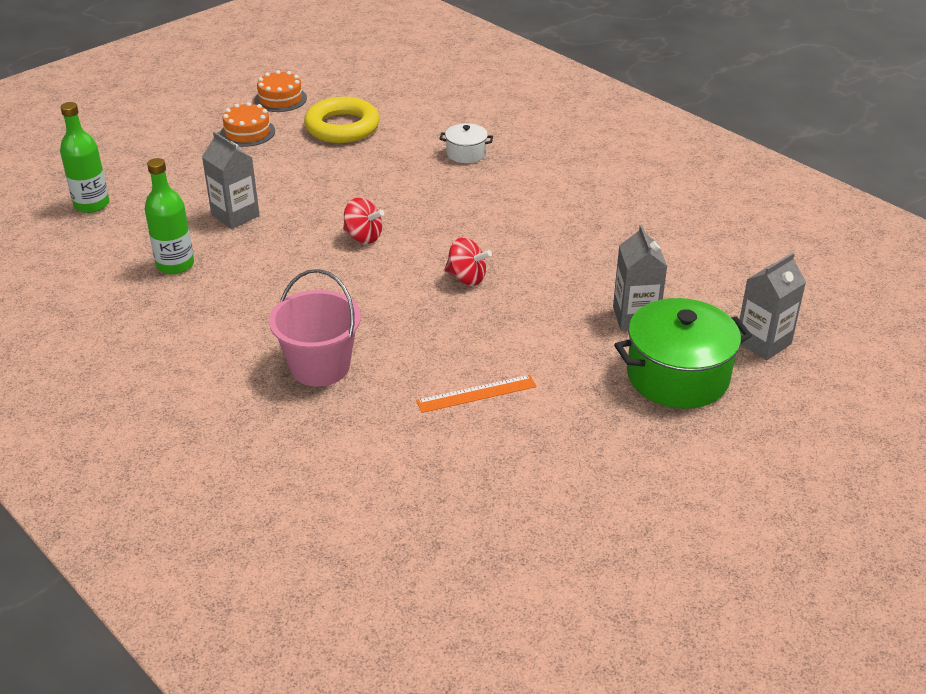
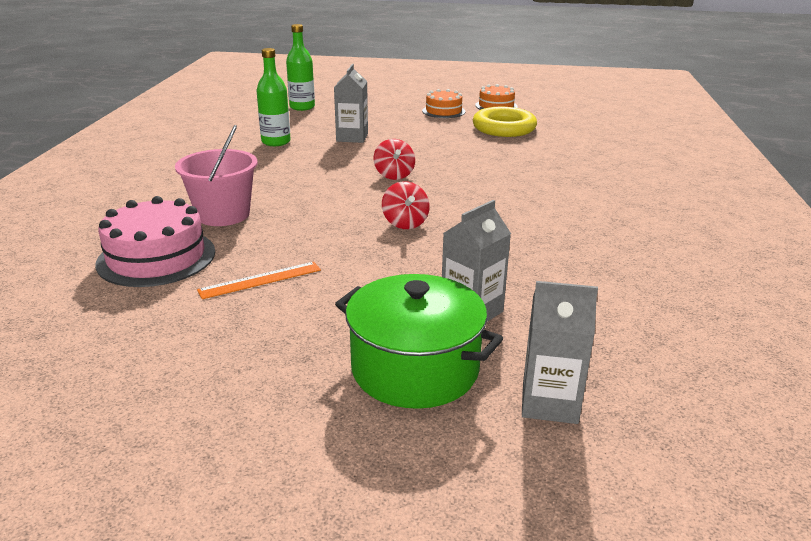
camera: 50 degrees right, 10 degrees down
orange ruler [416,375,537,413] -> orange ruler turned 60 degrees counterclockwise [197,262,321,299]
white pot [440,123,493,163] -> none
none -> pink cake [95,196,215,287]

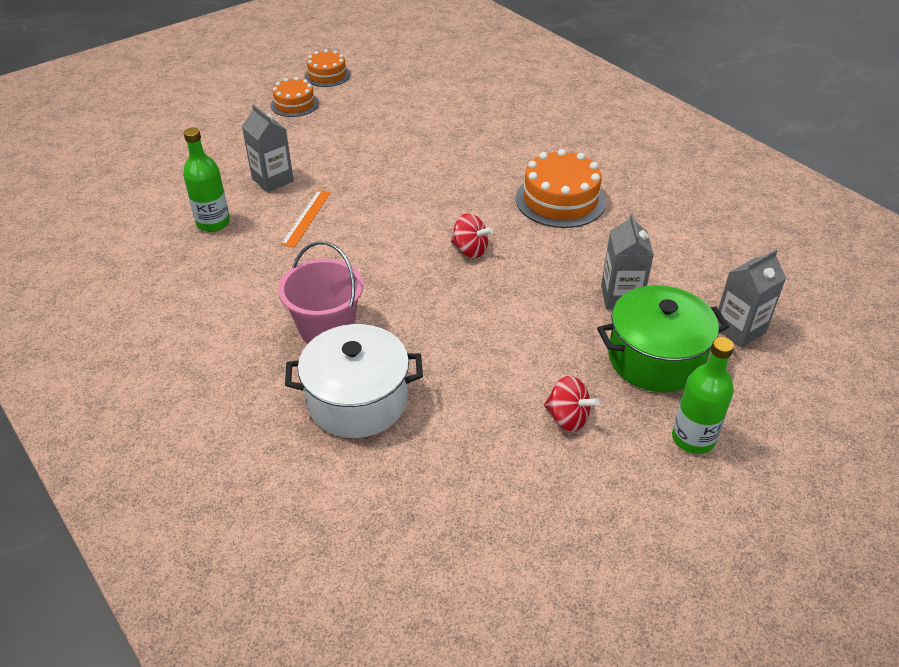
camera: 45 degrees left, 15 degrees up
pink cake [95,196,215,287] -> white pot [285,324,423,438]
orange ruler [197,262,321,299] -> orange ruler moved to [281,190,331,248]
green bottle [286,24,315,111] -> green bottle moved to [672,337,734,454]
red spinning top [374,139,415,180] -> red spinning top moved to [544,376,599,432]
yellow ring [473,107,537,137] -> none
none -> orange cake [516,149,606,228]

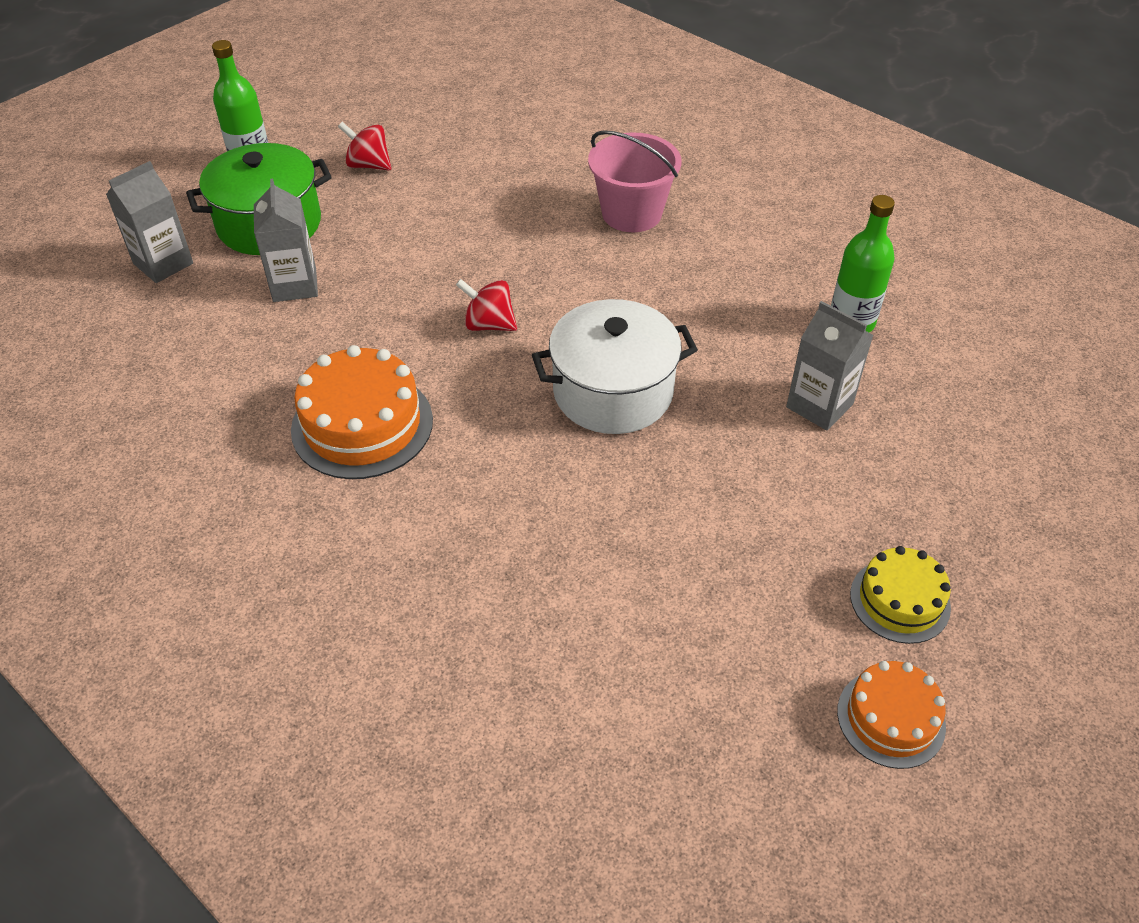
camera: 170 degrees right, 5 degrees up
orange cake [271,77,319,117] -> yellow cake [850,546,951,644]
orange ruler [281,190,331,248] -> none
white pot [285,324,423,438] -> white pot moved to [532,299,698,434]

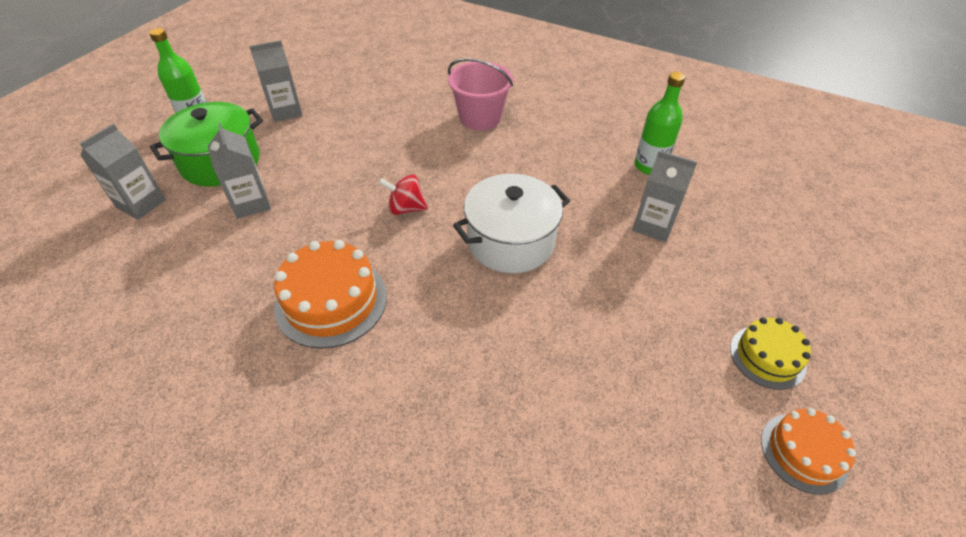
camera: 15 degrees left, 0 degrees up
red spinning top [338,122,391,170] -> grey carton [249,40,303,122]

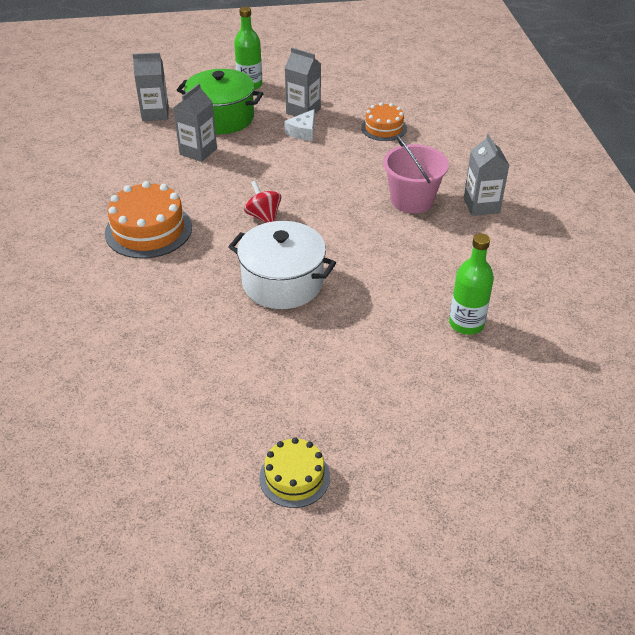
camera: 55 degrees right, 5 degrees down
grey carton [632,151,697,242] -> grey carton moved to [464,134,509,216]
orange cake [761,408,856,495] -> orange cake moved to [361,102,407,141]
none -> white cheese [284,109,315,141]

